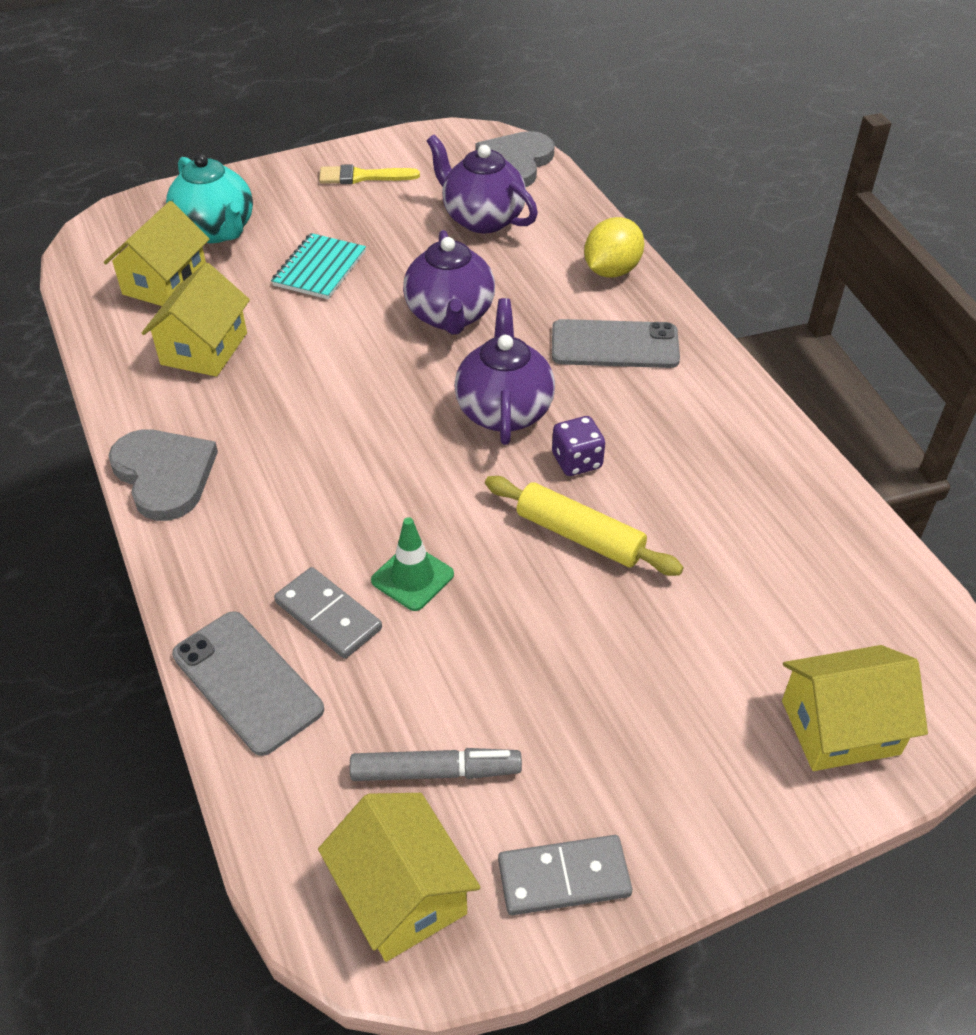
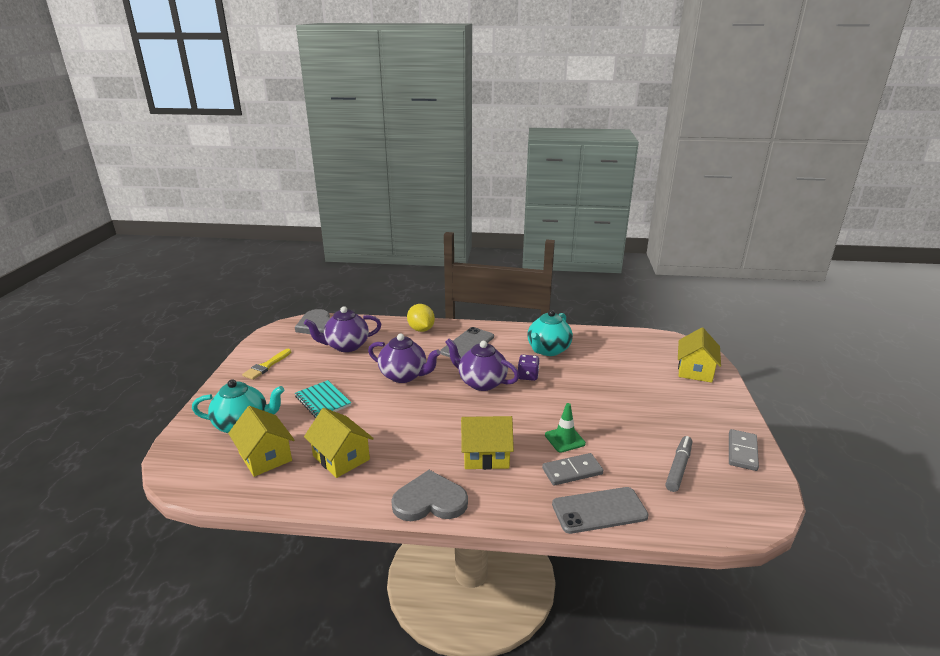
camera: 60 degrees left, 20 degrees down
yellow house [318,793,481,962] -> yellow house moved to [461,416,514,470]
yellow rolling pin [485,476,684,576] -> none
none -> turquoise teapot [527,310,573,356]

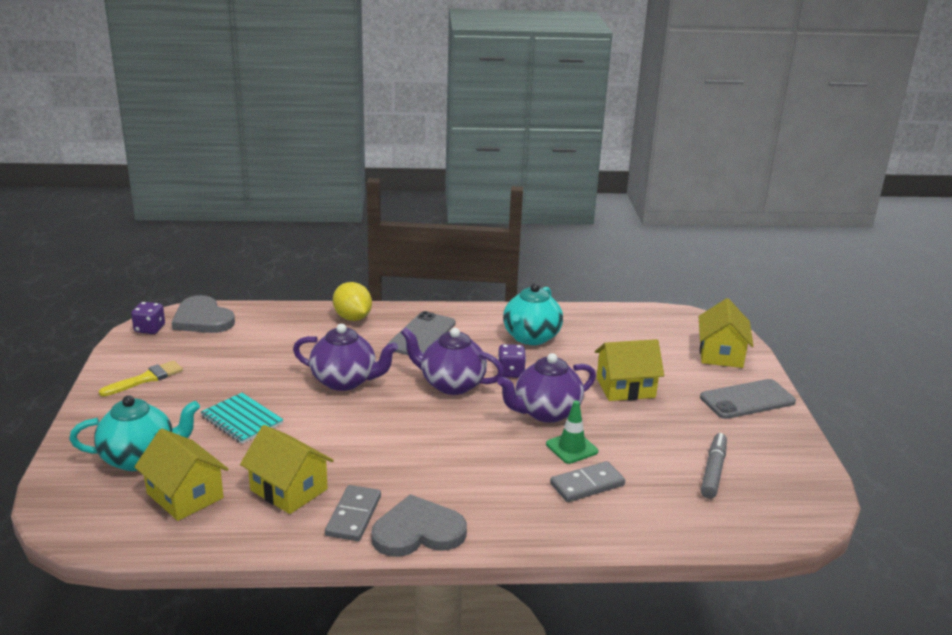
camera: 10 degrees left, 0 degrees up
yellow brush [242,349,292,380] -> yellow brush turned 150 degrees counterclockwise [99,360,183,396]
purple teapot [304,306,381,352] -> purple teapot moved to [497,353,596,423]
yellow house [461,416,514,470] -> yellow house moved to [595,339,664,401]
grey phone [552,487,649,534] -> grey phone moved to [700,379,796,419]
grey domino [729,429,759,471] -> grey domino moved to [325,485,381,541]
none -> purple dice [131,302,165,334]

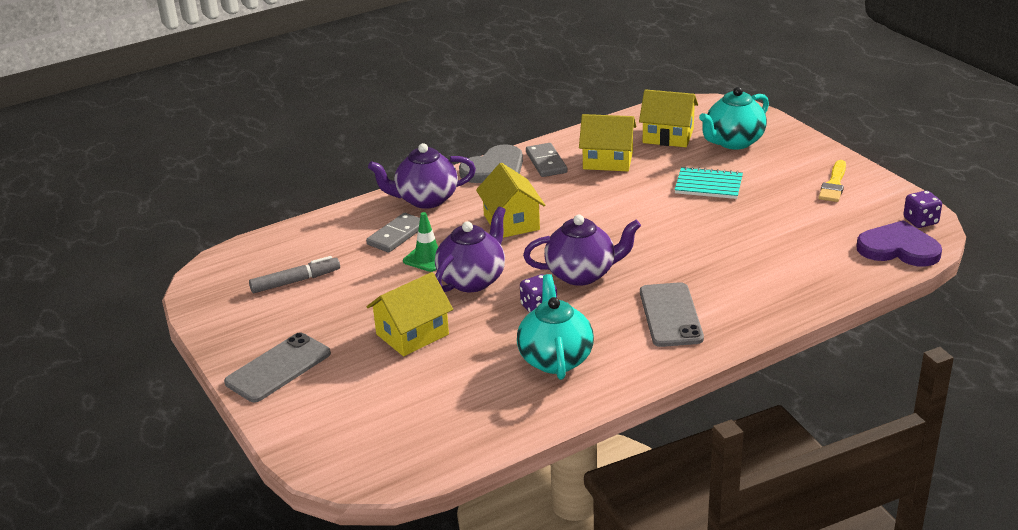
camera: 155 degrees right, 5 degrees up
grey heart [171,295,235,333] -> purple heart [856,220,942,267]
purple teapot [293,324,398,391] -> purple teapot moved to [368,143,476,209]
yellow lemon [333,282,372,321] -> none
yellow house [699,298,754,368] -> yellow house moved to [476,163,545,238]
grey marker [701,433,727,499] -> grey marker turned 105 degrees counterclockwise [249,256,340,293]

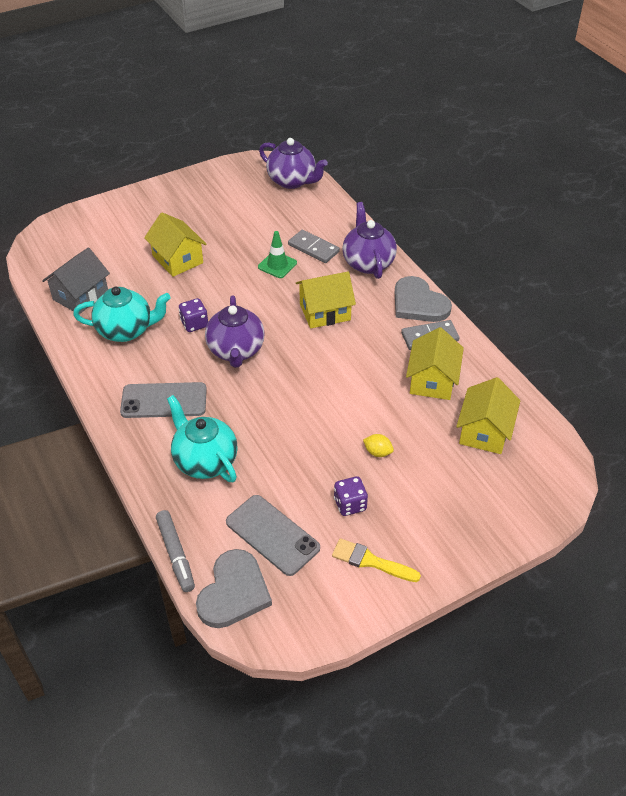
camera: 90 degrees right, 15 degrees up
grey phone [224,333,331,402] -> grey phone moved to [226,495,320,576]
grey marker [249,256,340,293] -> grey marker moved to [156,510,195,592]
purple teapot [435,207,506,292] -> purple teapot moved to [259,138,328,189]
turquoise notebook [674,166,743,199] -> yellow lemon [363,434,394,457]
turquoise teapot [699,87,769,150] -> turquoise teapot moved to [167,395,238,482]
purple heart [856,220,942,267] -> grey heart [196,549,272,628]
purple dice [903,190,942,228] -> purple dice moved to [334,476,368,516]
none -> grey house [42,247,110,314]

